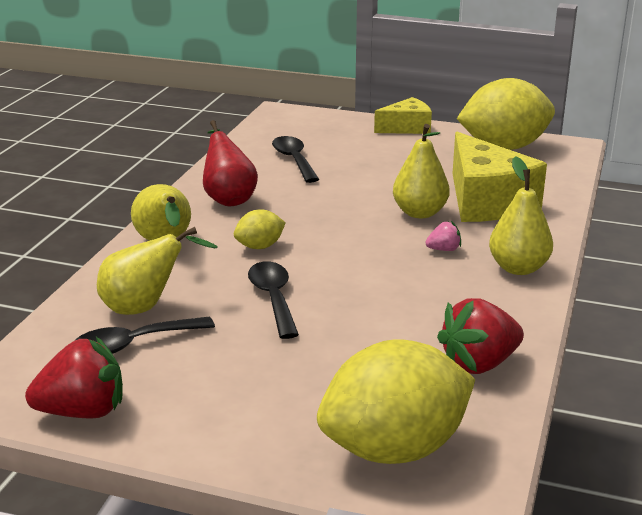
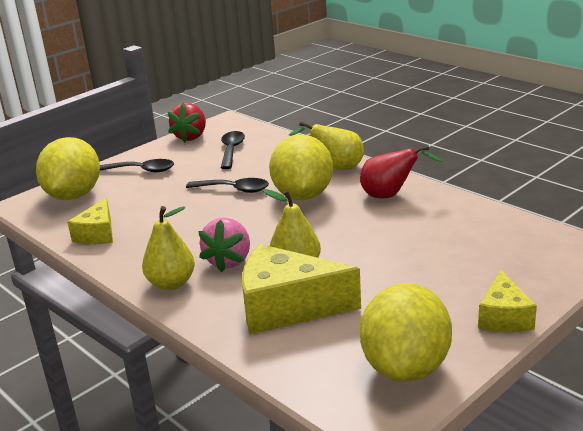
camera: 120 degrees right, 0 degrees up
yellow pear [97,227,218,315] -> none
yellow lemon [234,209,286,249] -> yellow lemon [269,134,333,200], size x2.19
black spoon [272,136,319,183] -> black spoon moved to [100,159,174,172]
pink strawberry [425,221,461,251] -> pink strawberry [198,218,250,272], size x2.03
red strawberry [437,298,524,374] -> yellow cheese [67,198,113,244]

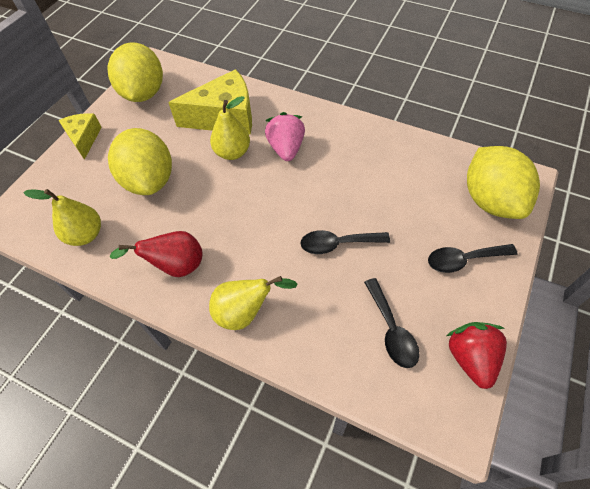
camera: 160 degrees right, 30 degrees up
yellow cheese [67,198,113,244] -> none
yellow pear [142,206,195,290] -> yellow pear moved to [23,189,101,246]
yellow lemon [269,134,333,200] -> yellow lemon moved to [108,128,172,195]

